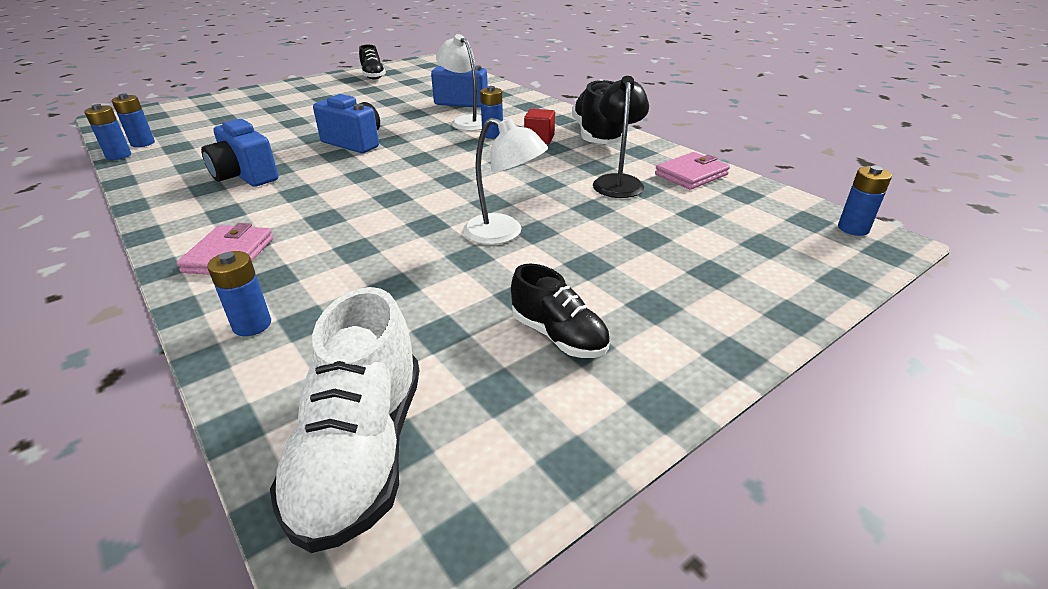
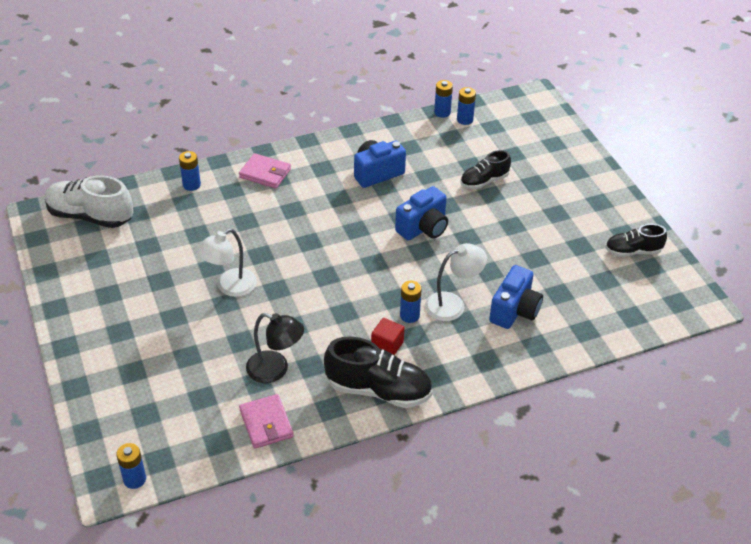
camera: 105 degrees right, 10 degrees up
black shoe [511,264,610,358] -> black shoe moved to [460,150,511,189]

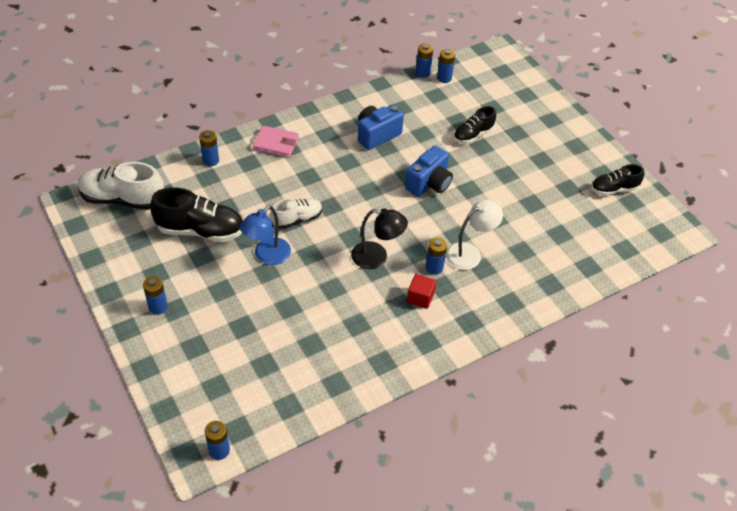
camera: 10 degrees left, 5 degrees up
white lamp [197,229,257,297] -> blue lamp [240,205,291,265]
pink wallet [239,394,294,449] -> none
black lamp [246,313,304,383] -> black lamp moved to [351,208,408,269]
black shoe [324,337,432,408] -> black shoe moved to [150,187,243,242]
blue camera [489,265,543,329] -> none
none -> blue battery [143,276,168,315]
none -> white shoe [271,198,322,229]

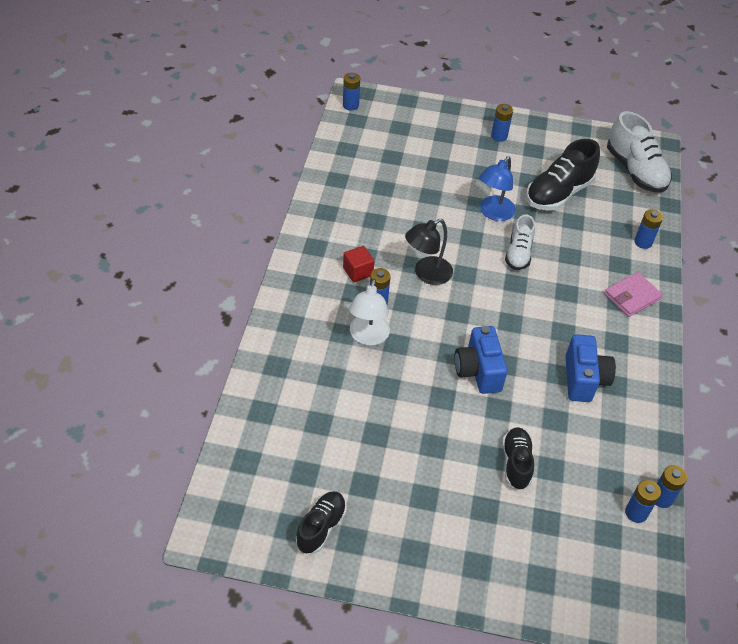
camera: 130 degrees right, 0 degrees up
white shoe [78,162,164,210] -> white shoe turned 105 degrees clockwise [607,111,672,193]
blue lamp [240,205,291,265] -> blue lamp turned 135 degrees counterclockwise [479,156,516,221]

